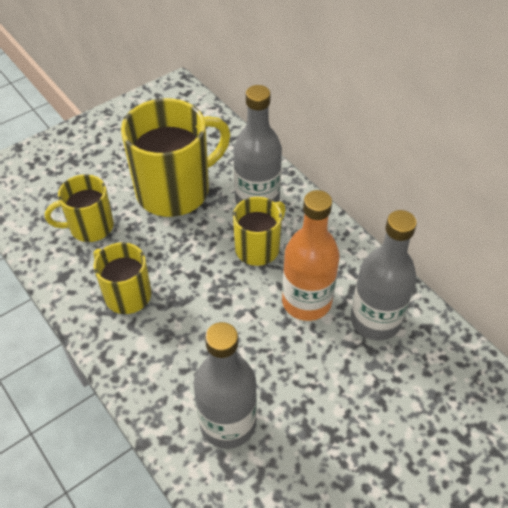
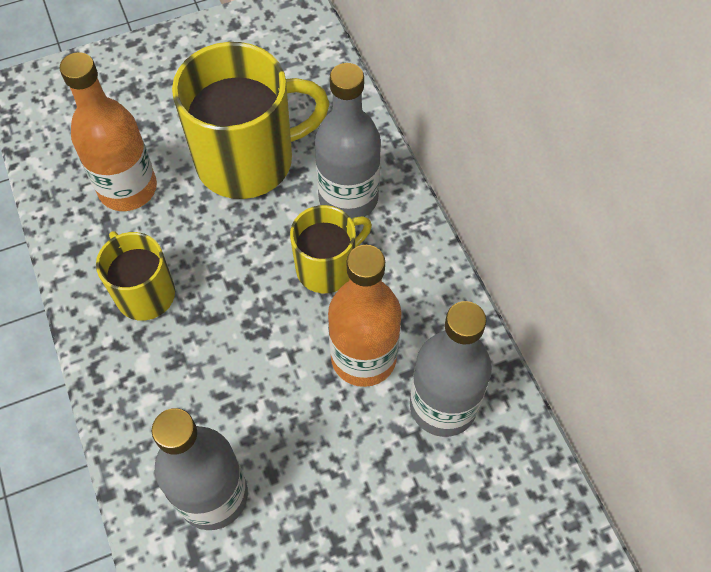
camera: 15 degrees right, 10 degrees up
yellow mug [45,174,114,242] -> orange bottle [60,52,157,211]

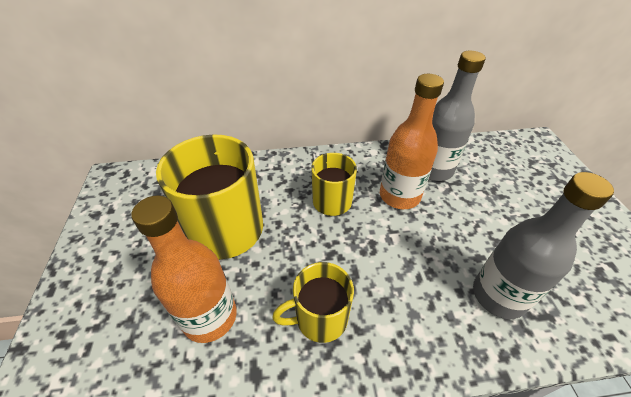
camera: 75 degrees left, 15 degrees down
grey bottle [315,63,381,219] -> none

